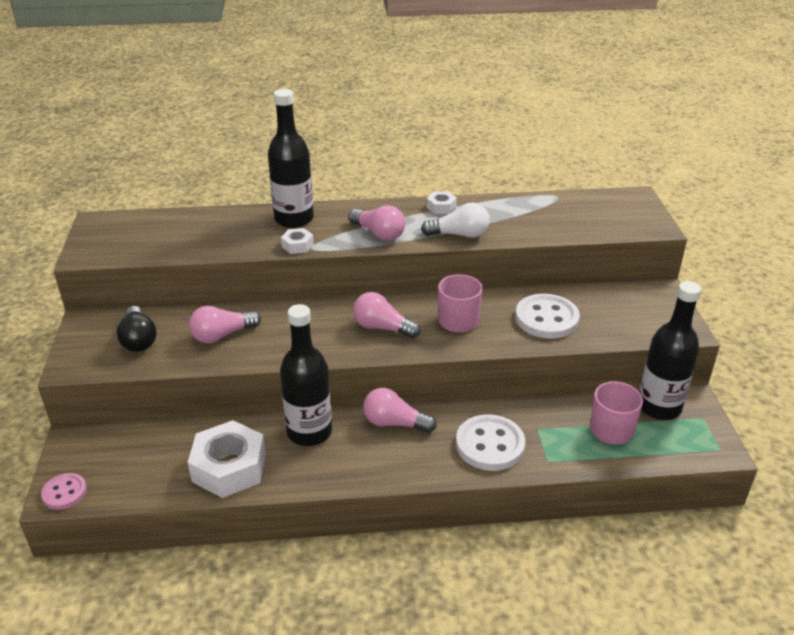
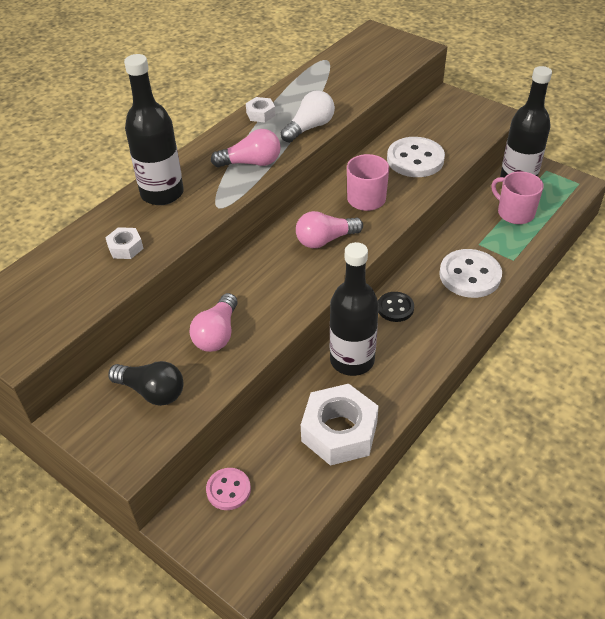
camera: 45 degrees left, 10 degrees up
pink button [41,473,87,510] -> pink button moved to [206,468,251,510]
white nut [281,228,314,254] -> white nut moved to [105,227,144,259]
pink light bulb [363,388,437,433] -> black button [378,292,414,322]

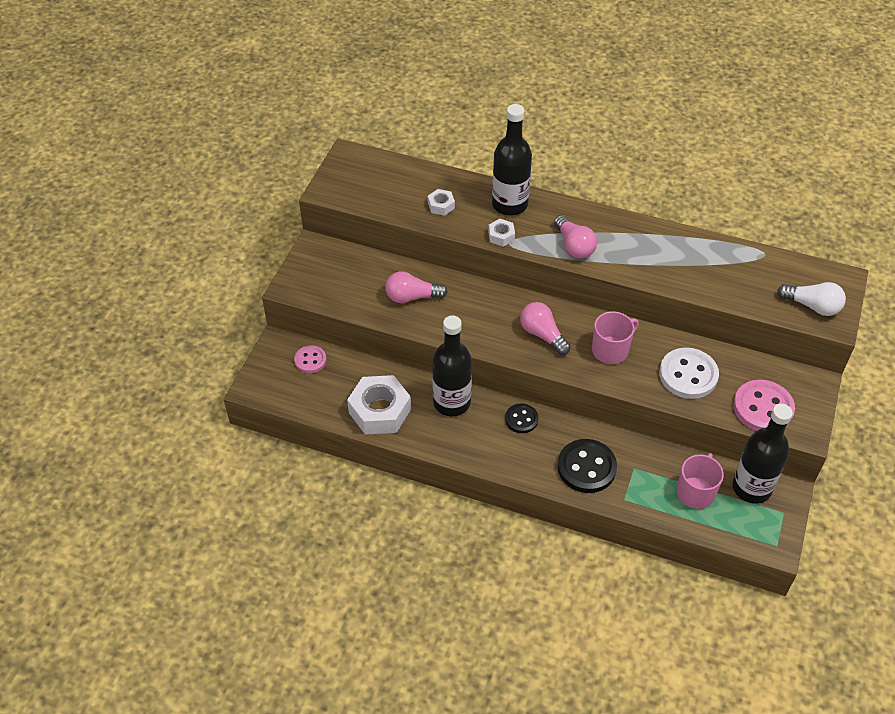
camera: 70 degrees right, 5 degrees up
black light bulb [108,361,183,406] -> none
white nut [246,97,276,122] -> white nut moved to [488,219,515,247]
white light bulb [281,91,335,143] -> white light bulb moved to [777,282,846,316]
white button [439,249,502,298] -> black button [557,439,617,493]
none -> pink button [733,380,795,431]

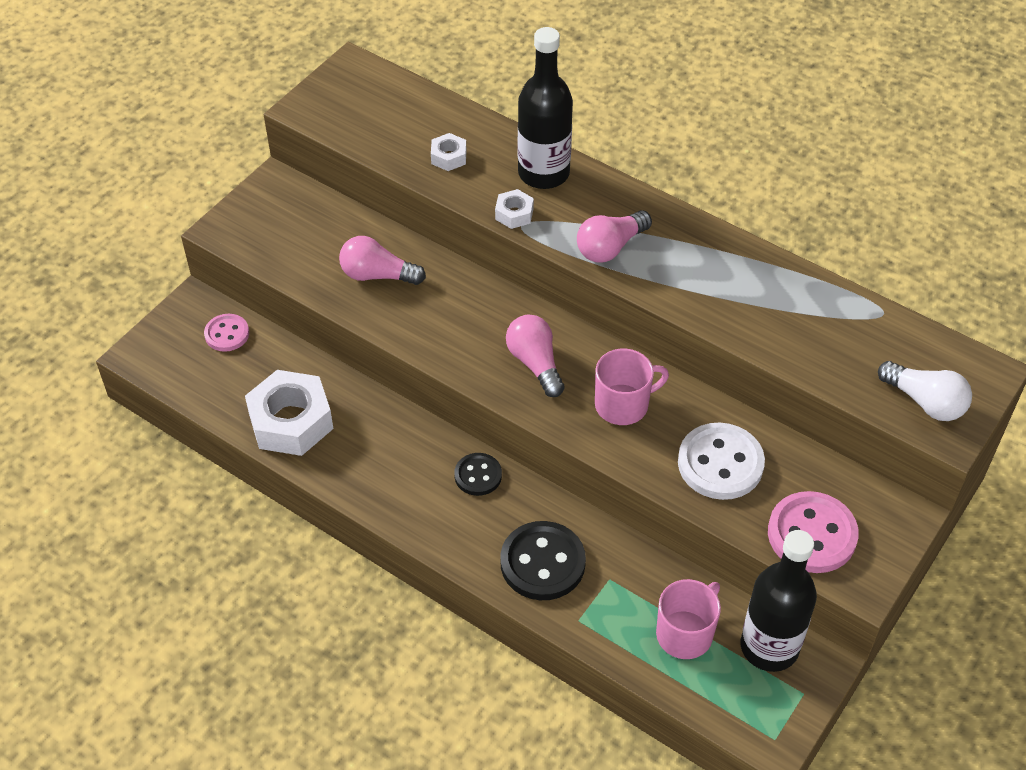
camera: 15 degrees right, 0 degrees up
black bottle [432,315,472,416] -> none
pink light bulb [554,215,597,259] -> pink light bulb turned 60 degrees clockwise [577,210,652,262]

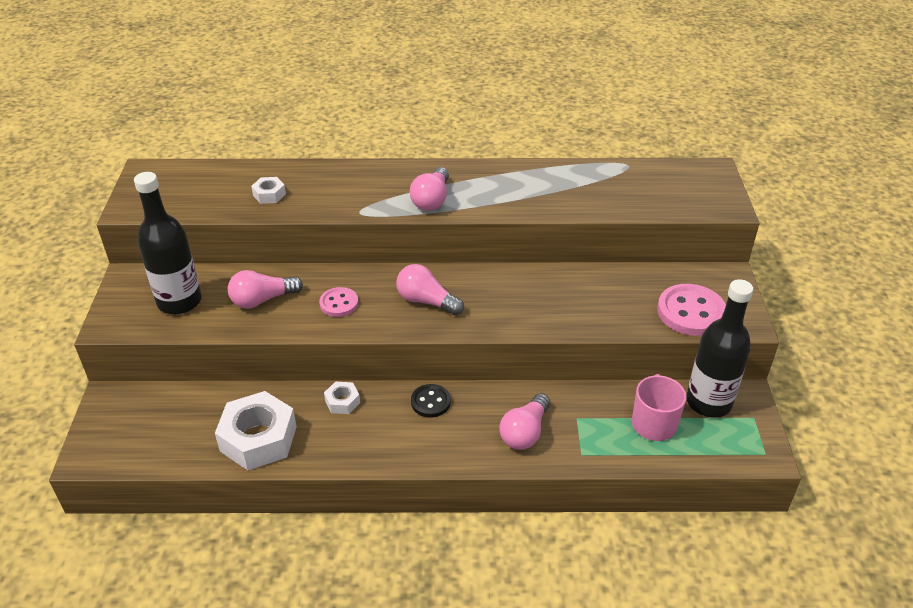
camera: 35 degrees left, 10 degrees down
pink button [204,314,249,352] -> pink button moved to [319,287,358,317]
white nut [495,189,534,229] -> white nut moved to [324,382,360,414]
black button [500,521,586,600] -> pink light bulb [499,393,550,450]
black bottle [518,27,573,189] -> black bottle moved to [134,172,202,314]
pink mug [595,349,669,425] -> none
white button [678,423,765,500] -> none
white light bulb [878,361,972,421] -> none

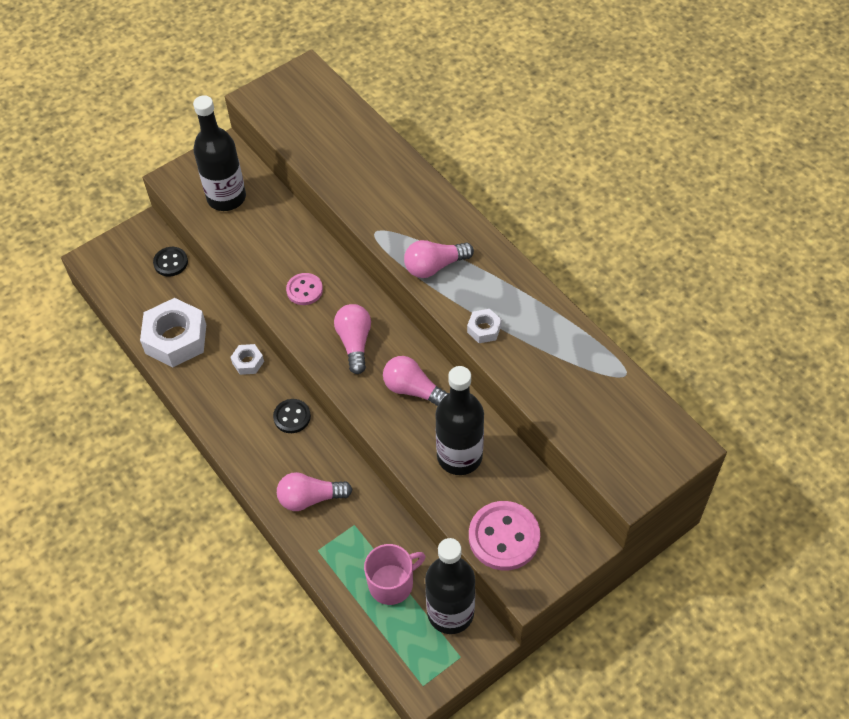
camera: 55 degrees right, 15 degrees up
pink light bulb [228,270,303,309] -> pink light bulb moved to [383,356,449,406]
white nut [251,177,286,204] -> white nut moved to [467,309,502,343]
none -> black button [153,247,188,277]
none -> black bottle [435,366,484,475]

